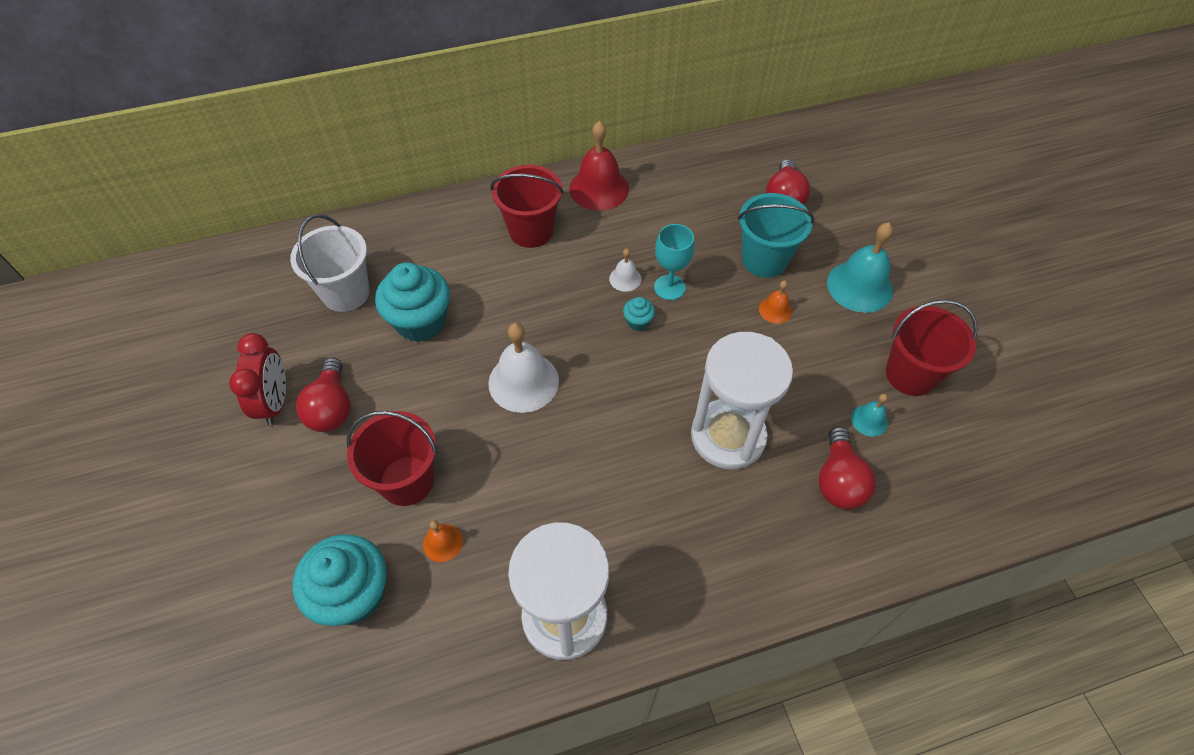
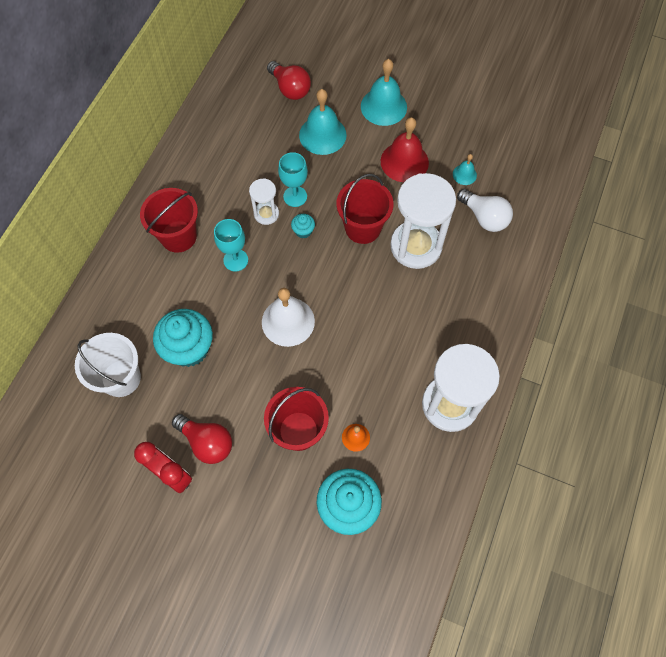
camera: 50 degrees left, 10 degrees up
red bell [570,121,629,211] -> red bell moved to [381,117,429,182]
white bell [609,249,641,292] -> white hourglass [249,178,279,225]
turquoise bucket [738,193,815,278] -> turquoise bell [299,89,347,155]
orange bell [759,281,792,324] -> none
red light bulb [818,426,876,509] -> white light bulb [457,189,513,232]
red bucket [886,299,978,396] -> red bucket moved to [336,174,393,244]
none -> turquoise goblet [214,219,248,272]

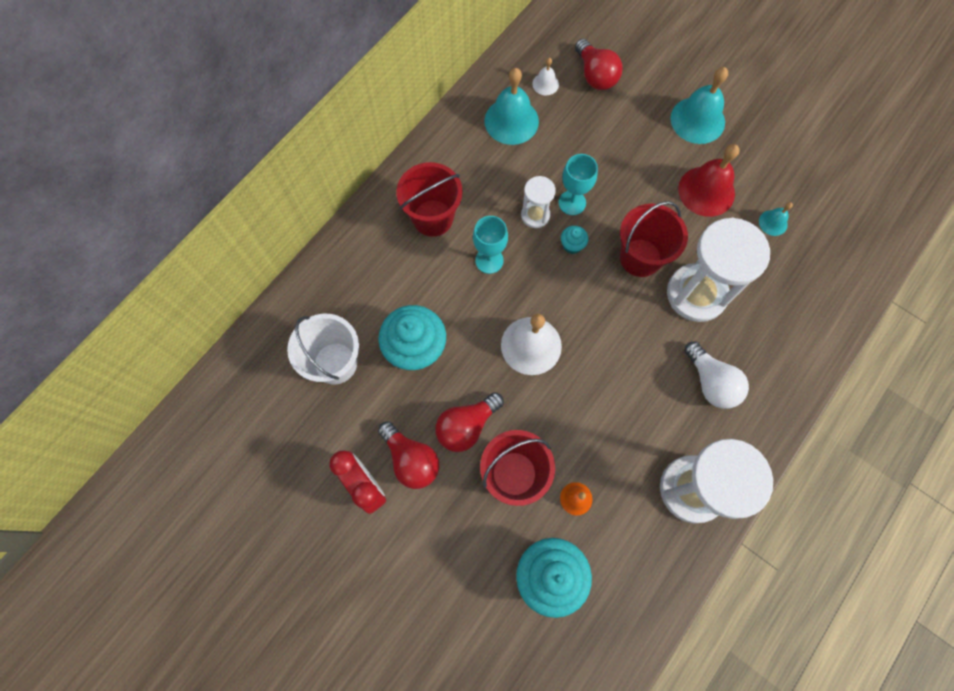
camera: 15 degrees right, 5 degrees up
turquoise bell [299,89,347,155] -> turquoise bell moved to [484,68,539,145]
white light bulb [457,189,513,232] -> white light bulb moved to [684,341,749,409]
none -> red light bulb [435,392,504,452]
none -> white bell [532,58,559,95]

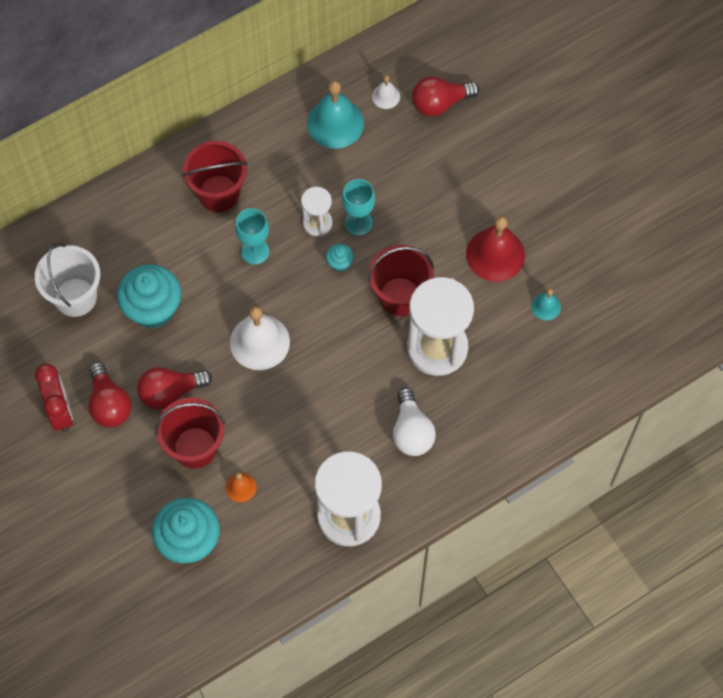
camera: 20 degrees right, 5 degrees down
red light bulb [575,39,623,90] -> red light bulb turned 75 degrees clockwise [412,76,479,117]
turquoise bell [670,67,728,144] -> none

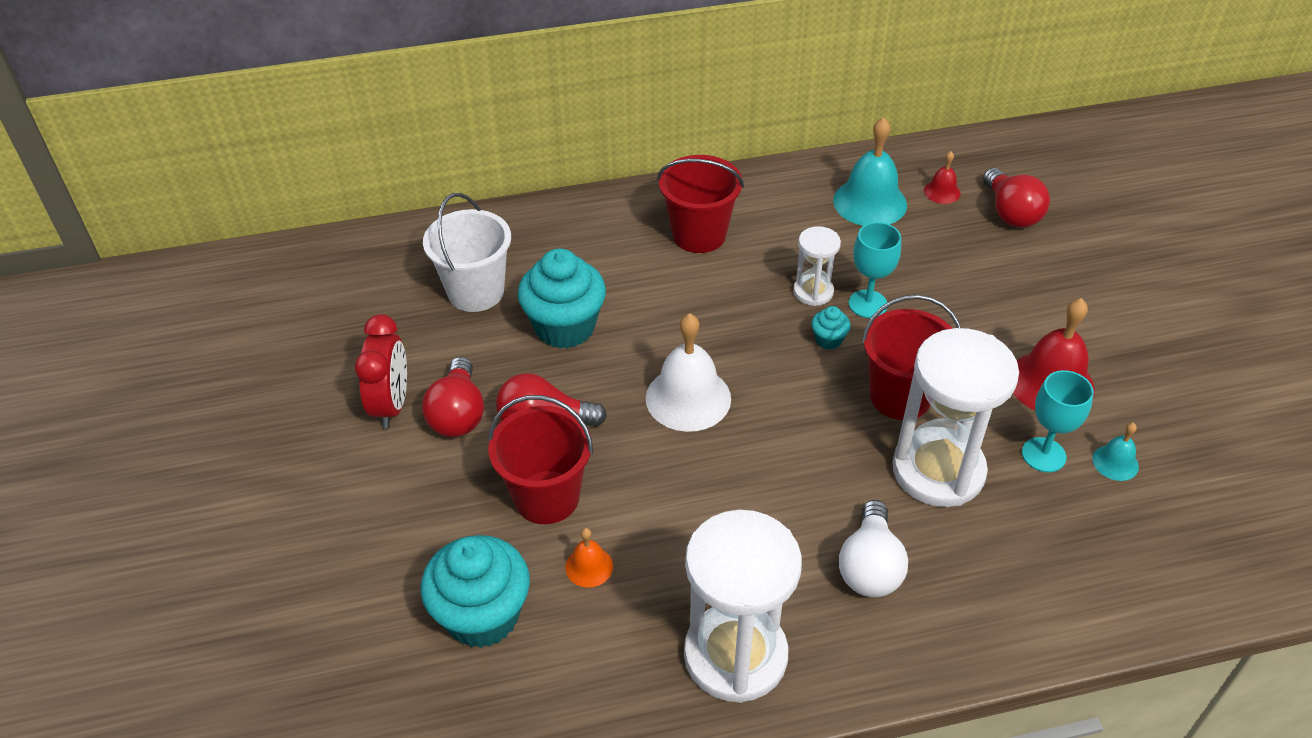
camera: 20 degrees right, 20 degrees down
turquoise goblet [235,208,269,265] -> turquoise goblet moved to [1022,370,1094,472]
white bell [372,75,400,109] -> red bell [924,151,961,204]
red light bulb [412,76,479,117] -> red light bulb turned 105 degrees counterclockwise [983,168,1050,228]

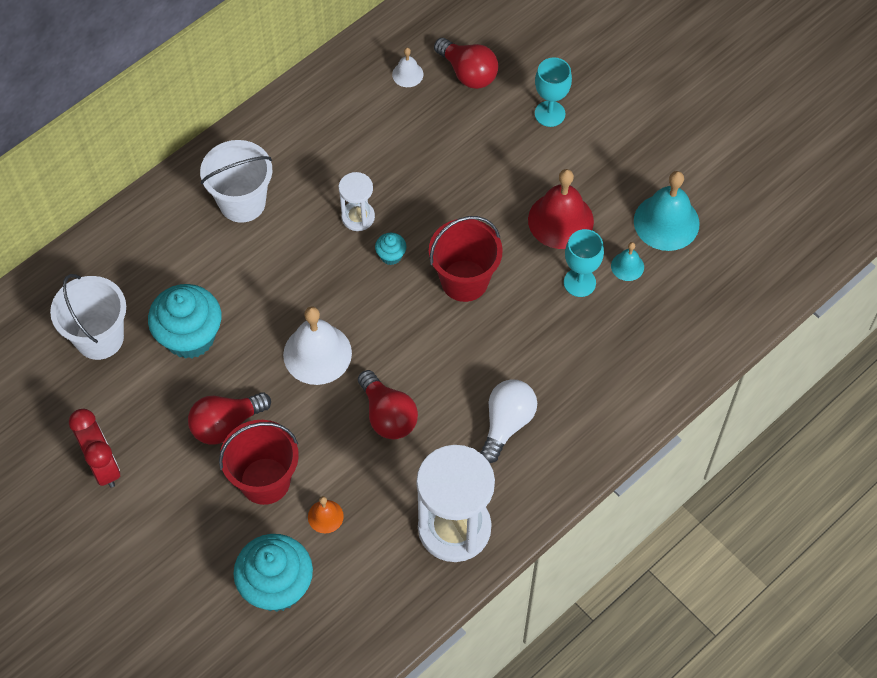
camera: 30 degrees left, 15 degrees up
red light bulb [422,357,484,437] -> red light bulb moved to [358,370,418,439]
red bucket [657,155,744,253] -> white bucket [200,140,272,223]
turquoise bell [833,117,907,226] -> turquoise bell moved to [634,171,700,251]
white light bulb [839,500,908,597] -> white light bulb turned 135 degrees counterclockwise [480,379,537,463]
turquoise goblet [849,222,901,318] -> turquoise goblet moved to [535,57,572,127]
white hourglass [892,328,1019,507] -> none
red bell [924,151,961,204] -> white bell [392,48,423,87]

